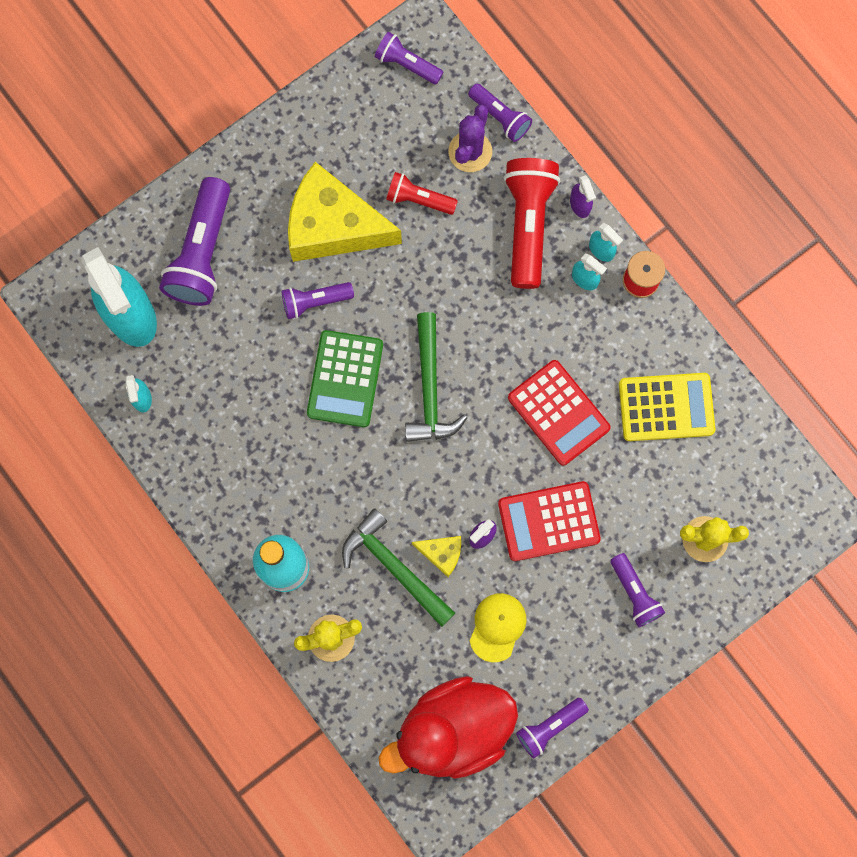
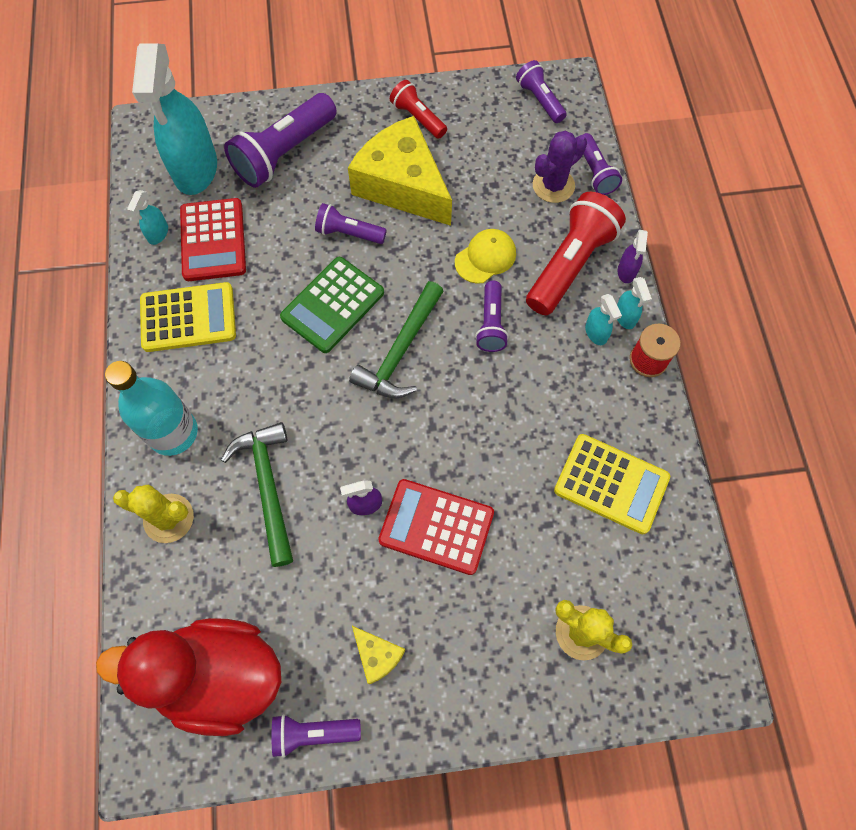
camera: 30 degrees right, 10 degrees down
red flashlight [386,172,458,215] -> red flashlight moved to [390,80,447,139]
yellow cheese [412,536,461,577] -> yellow cheese moved to [352,626,405,684]
yellow cap [470,593,527,662] -> yellow cap moved to [455,229,516,284]
red calculator [508,360,611,466] -> red calculator moved to [180,198,246,281]
purple flashlight [610,553,665,627] -> purple flashlight moved to [475,281,509,352]
none -> yellow calculator [140,282,236,352]

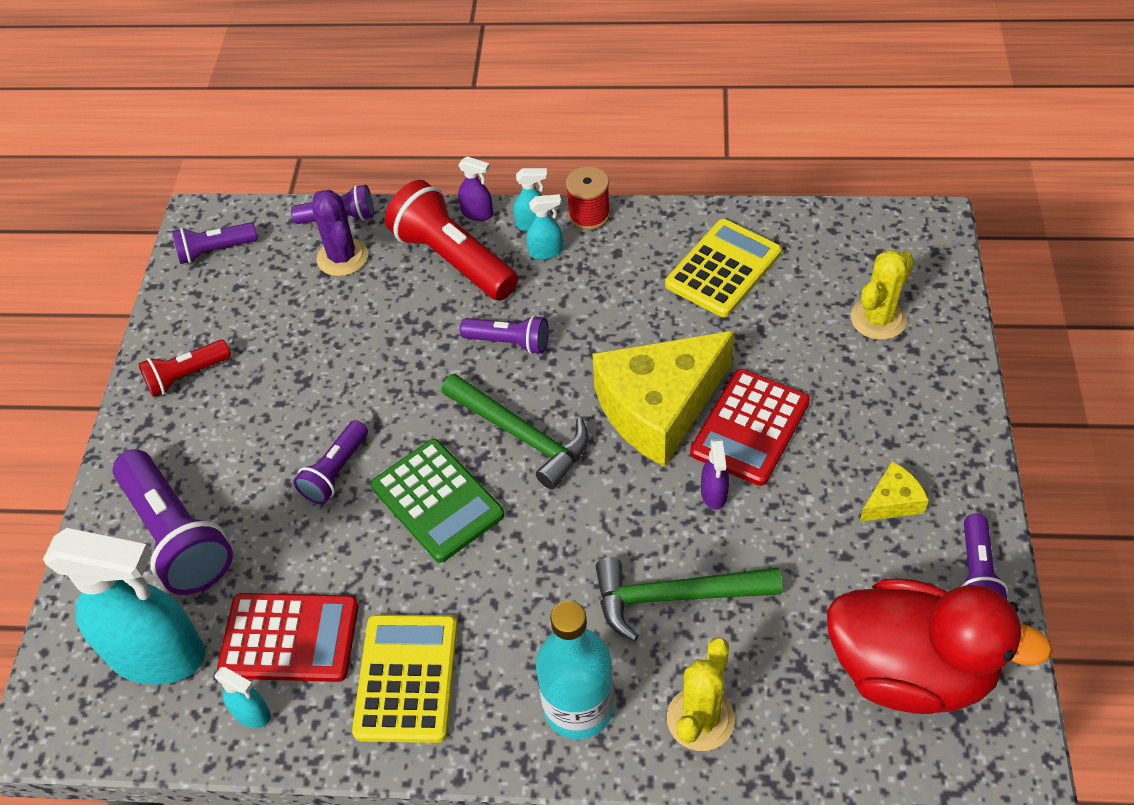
camera: 75 degrees left, 15 degrees down
red duck [96,618,281,736] -> red duck turned 90 degrees counterclockwise [827,579,1053,714]
yellow cheese [348,116,452,226] -> yellow cheese moved to [592,331,734,467]
yellow cap [455,229,516,284] -> none

